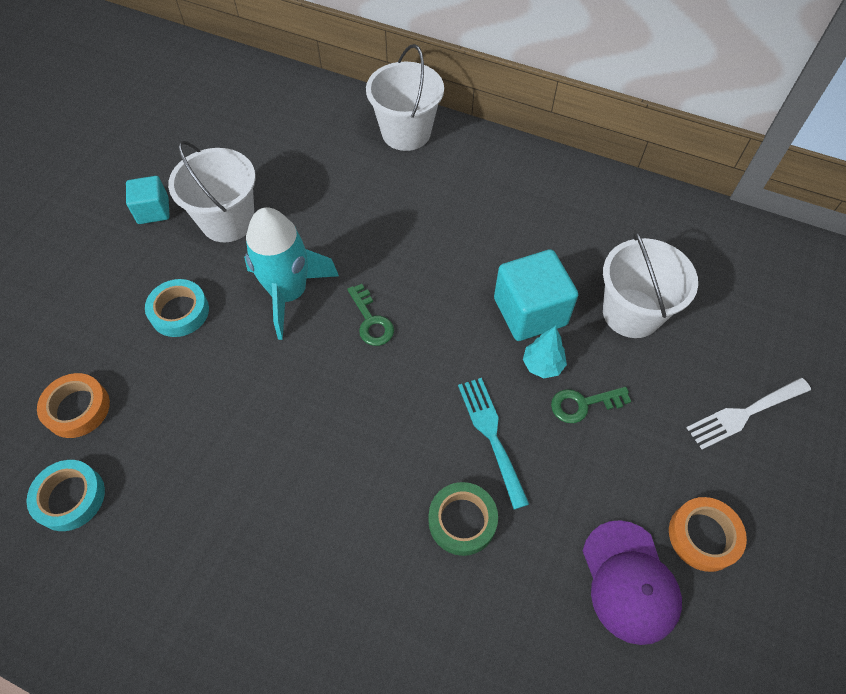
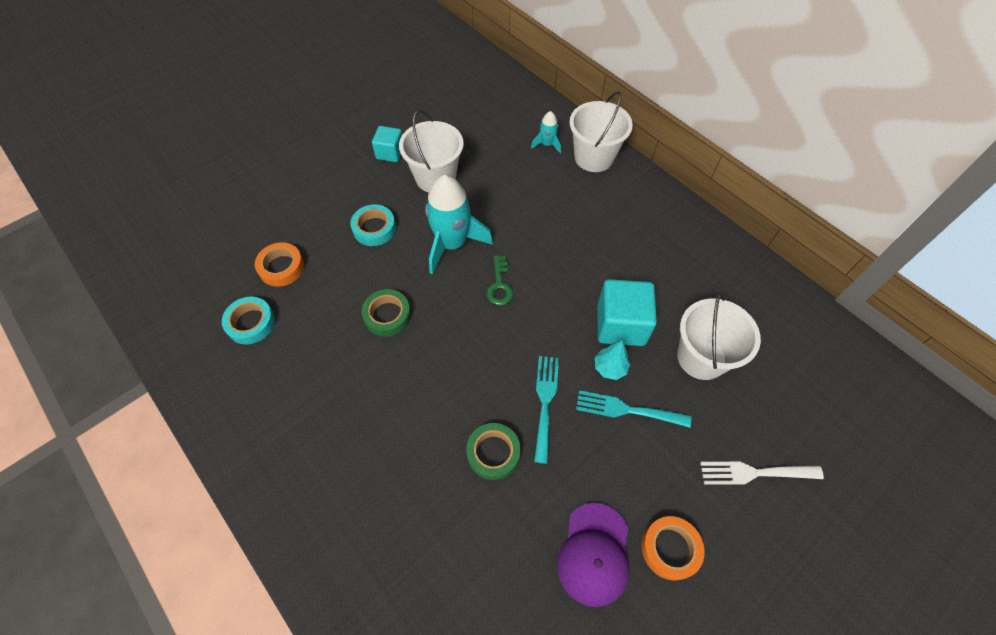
camera: 25 degrees right, 0 degrees up
green key [551,387,631,423] -> turquoise fork [576,390,691,428]
none -> green tape [362,289,411,337]
none -> turquoise rocket [531,111,561,153]

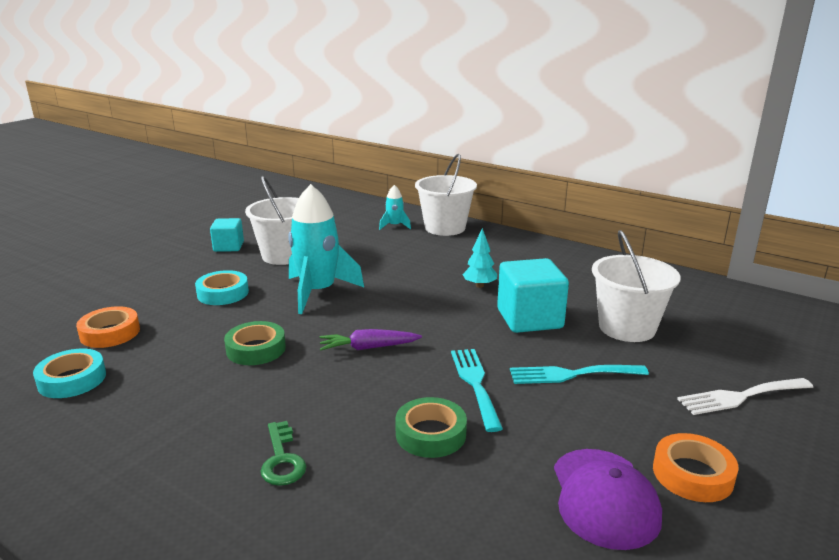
camera: 15 degrees left, 35 degrees down
green key [486,255,514,305] -> green key moved to [260,421,307,486]
turquoise tree [595,340,630,380] -> turquoise tree moved to [463,228,497,288]
none -> purple carrot [320,329,422,350]

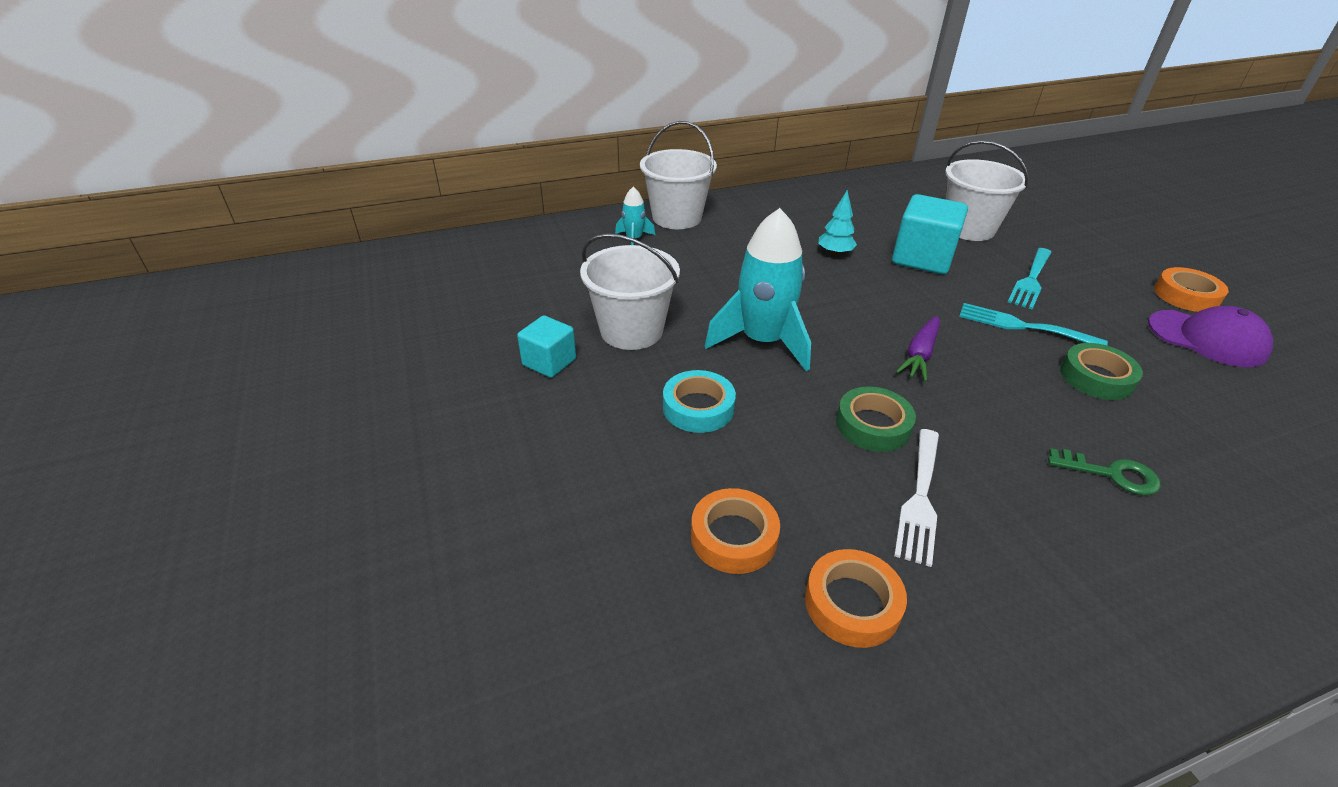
camera: 55 degrees left, 15 degrees up
turquoise tape [33,349,106,398] -> orange tape [805,549,907,648]
white fork [677,378,813,415] -> white fork moved to [894,429,939,567]

